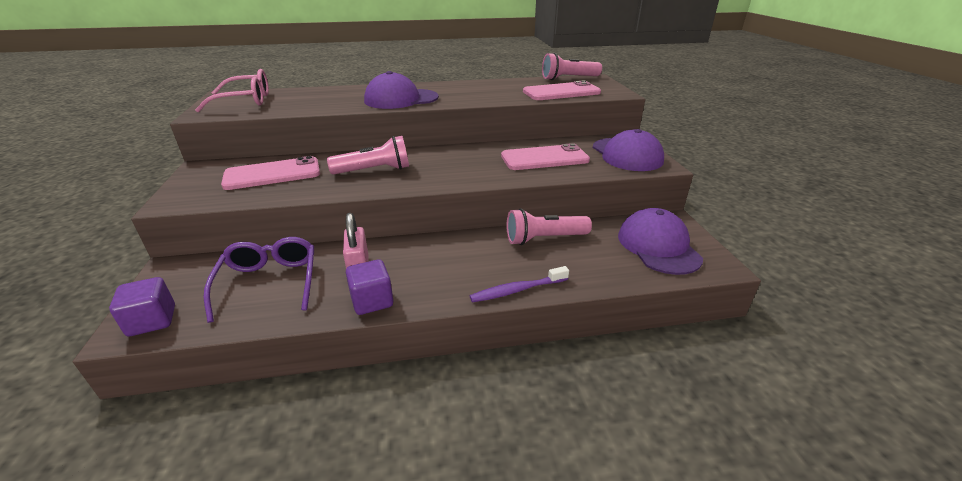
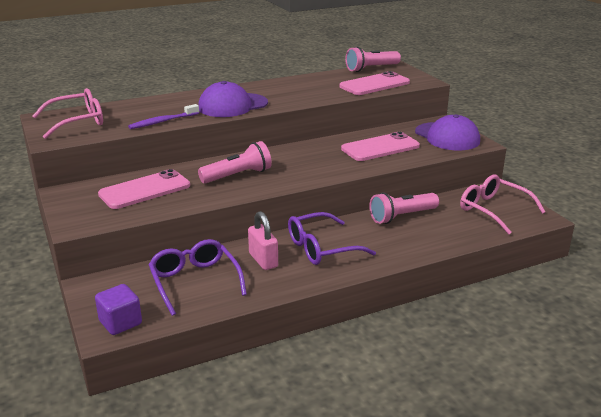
camera: 15 degrees left, 5 degrees down
purple cube [346,260,393,315] -> none
purple toothbrush [470,266,569,303] -> purple toothbrush moved to [128,104,199,129]
purple cap [618,208,703,275] -> pink glasses [460,174,546,235]
none -> purple glasses [288,212,376,265]

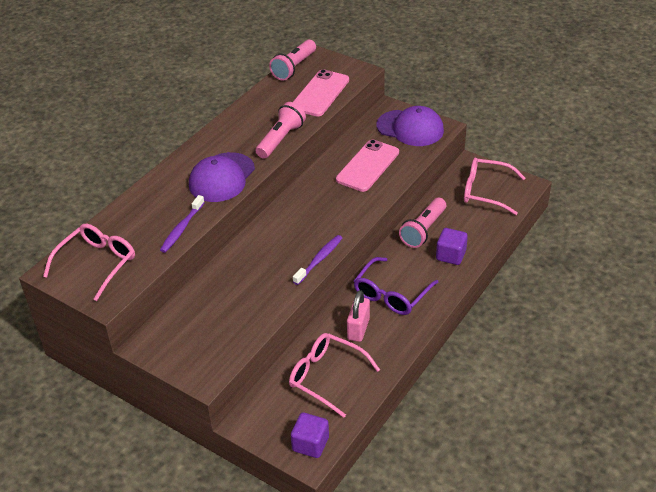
camera: 30 degrees left, 15 degrees up
pink phone [98,169,190,209] -> none
purple glasses [148,239,247,316] -> pink glasses [289,333,380,418]
pink flashlight [198,141,272,184] -> pink flashlight moved to [256,102,306,159]
pink padlock [248,211,278,270] -> pink padlock turned 75 degrees clockwise [347,290,370,342]
none -> purple toothbrush [293,235,342,285]
none -> purple cube [436,228,468,265]

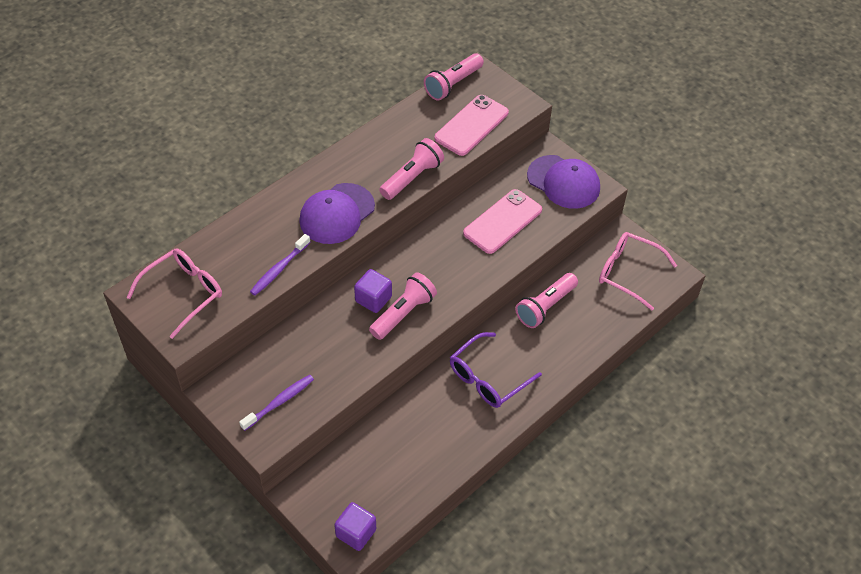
camera: 10 degrees right, 10 degrees up
pink glasses [289,333,380,418] -> none
purple toothbrush [293,235,342,285] -> purple toothbrush moved to [239,375,314,431]
pink padlock [347,290,370,342] -> none
purple cube [436,228,468,265] -> purple cube moved to [354,269,392,313]
none -> pink flashlight [369,272,437,340]

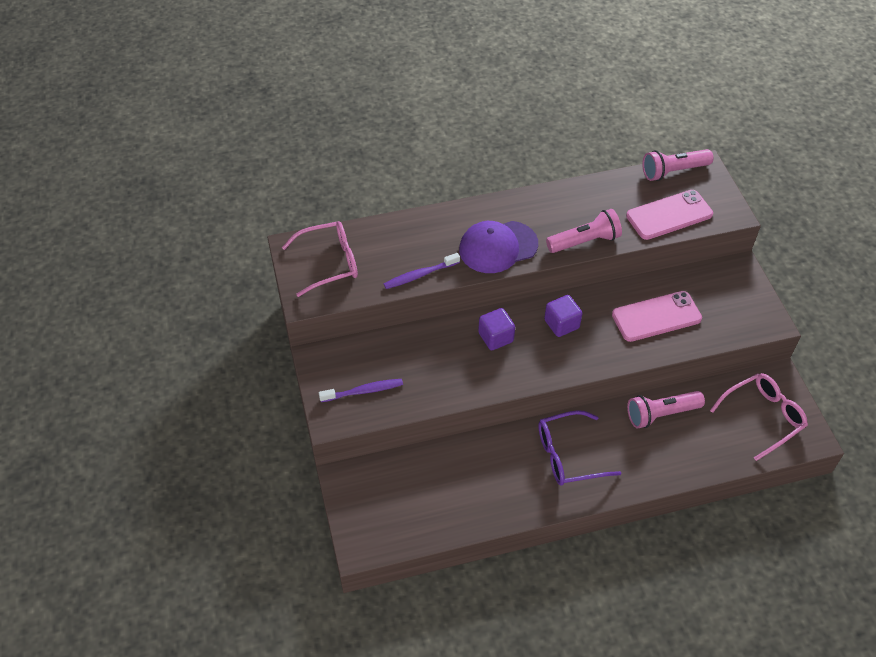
camera: 30 degrees right, 0 degrees up
purple cube [334,502,376,551] -> purple cube moved to [544,295,583,337]
pink flashlight [369,272,437,340] -> none
purple cap [527,155,600,209] -> none
pink glasses [599,232,677,310] -> pink glasses turned 90 degrees clockwise [710,373,808,461]

